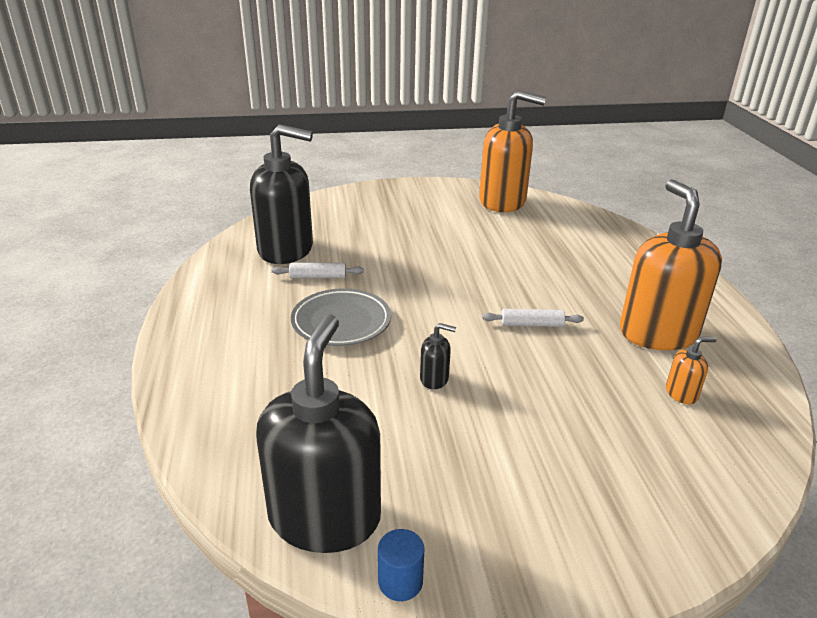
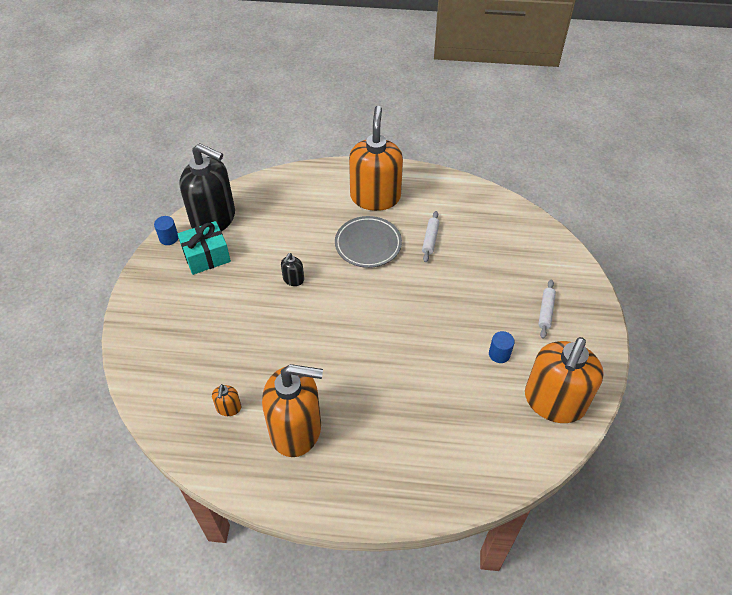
camera: 105 degrees right, 20 degrees up
black soap dispenser [250,124,313,264] -> none
white rolling pin [482,309,584,327] -> white rolling pin moved to [538,280,556,339]
none -> turquoise gift [178,221,231,275]
none -> orange soap dispenser [349,106,403,211]
none -> blue cylinder [489,331,515,363]

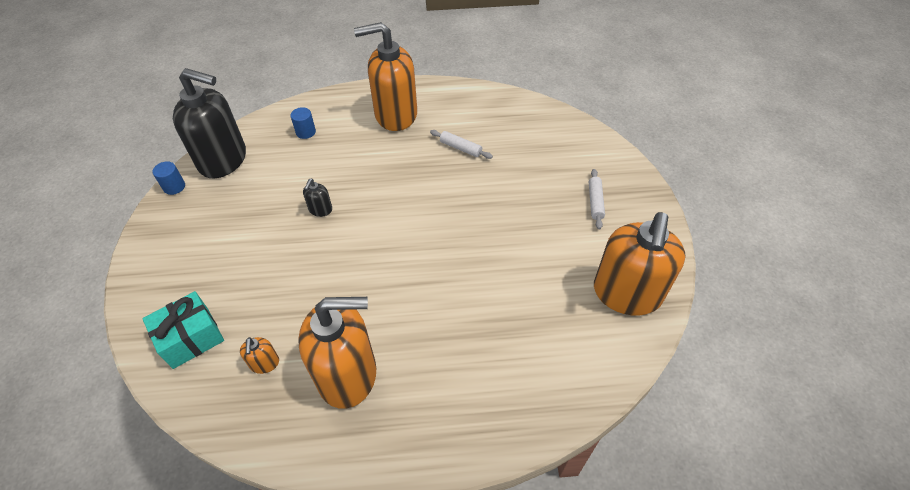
camera: 10 degrees left, 0 degrees up
turquoise gift [178,221,231,275] -> turquoise gift moved to [142,291,224,369]
grey plate [335,216,402,268] -> none
orange soap dispenser [349,106,403,211] -> orange soap dispenser turned 90 degrees counterclockwise [354,22,417,131]
white rolling pin [422,211,440,262] -> white rolling pin turned 60 degrees counterclockwise [430,130,493,159]
blue cylinder [489,331,515,363] -> blue cylinder moved to [290,107,316,139]

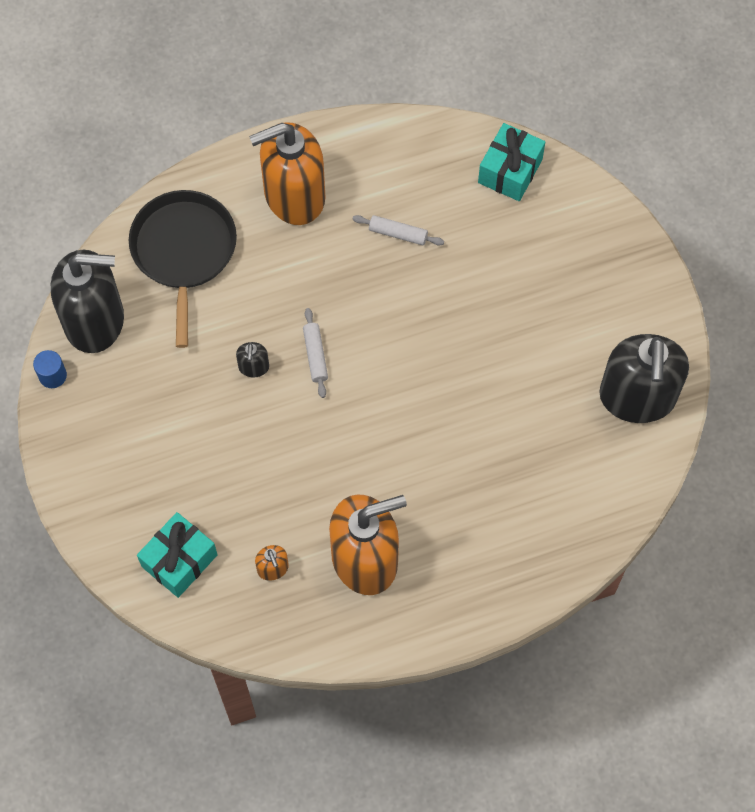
camera: 15 degrees left, 15 degrees up
blue cylinder [290,107,316,139] -> black pan [129,190,237,348]
white rolling pin [589,169,605,229] -> white rolling pin moved to [303,308,328,398]
orange soap dispenser [594,212,686,316] -> black soap dispenser [599,334,689,423]
none -> turquoise gift [478,123,545,201]

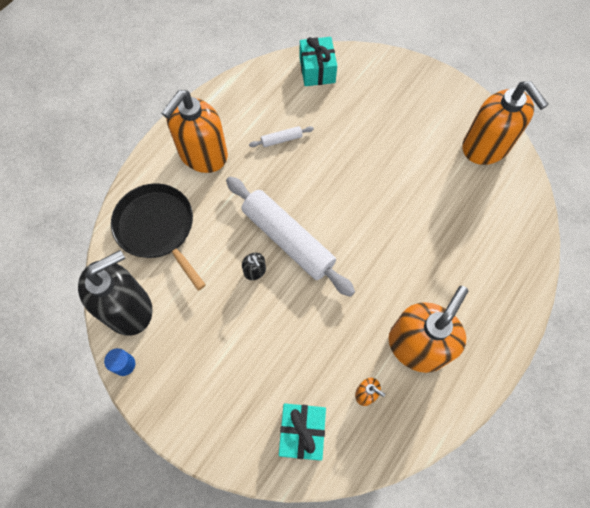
camera: 35 degrees left, 0 degrees up
white rolling pin [303,308,328,398] -> white rolling pin [226,176,355,297], size x2.40
black soap dispenser [599,334,689,423] -> orange soap dispenser [462,81,549,165]

